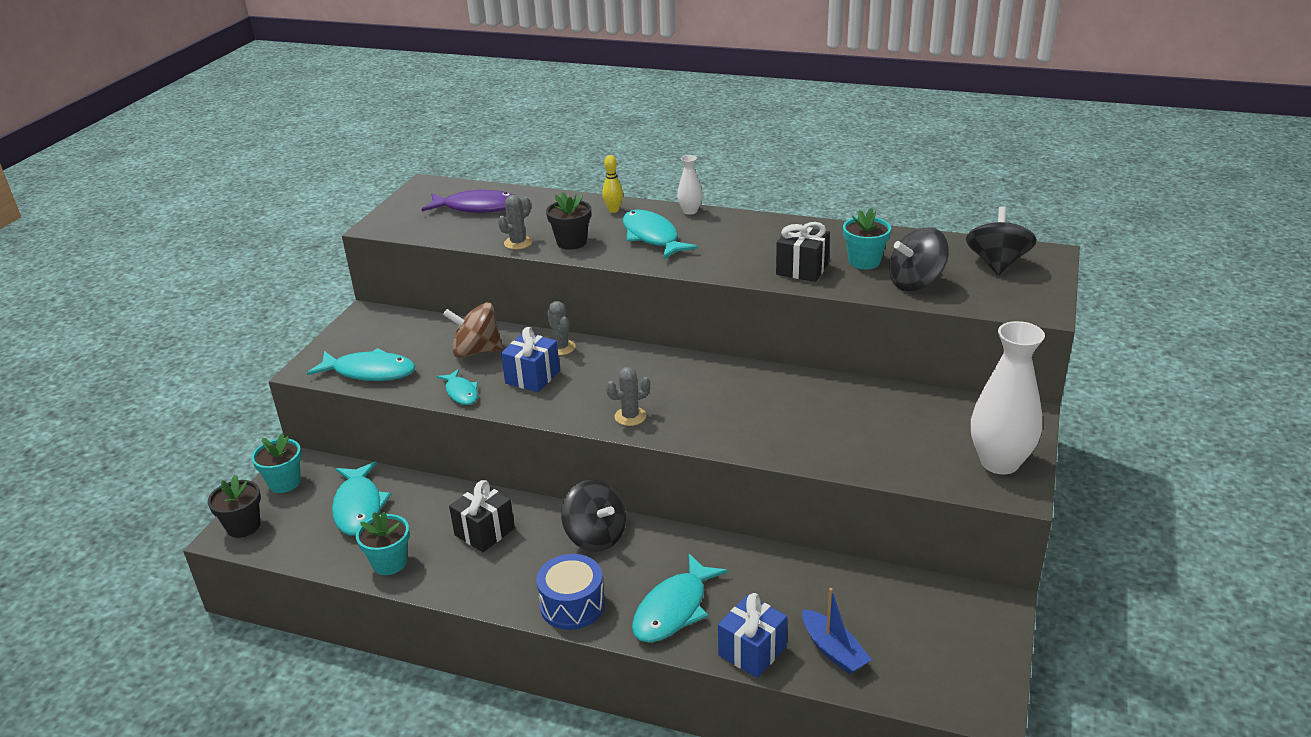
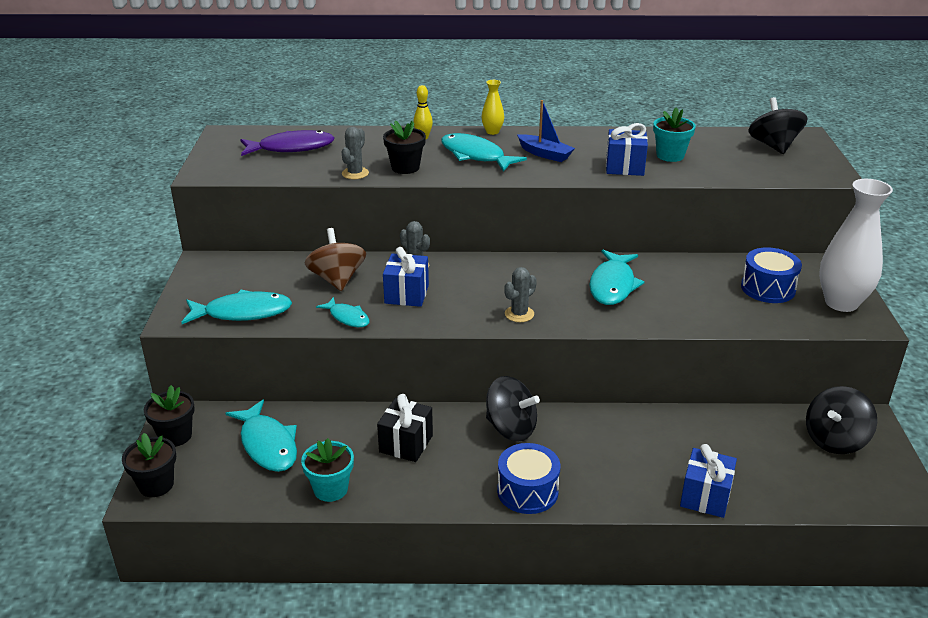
camera: 20 degrees left, 0 degrees up
turquoise flower pot [251,433,301,493] -> black flower pot [144,385,195,447]
brown spinning top [443,303,503,358] -> brown spinning top turned 90 degrees clockwise [304,228,366,291]
turquoise fish [632,554,728,643] -> turquoise fish moved to [589,250,645,305]
white vase [677,155,702,215] -> yellow vase [481,80,504,135]
black gift [776,222,830,282] -> blue gift [606,123,648,176]
blue boat [802,588,872,675] -> blue boat moved to [517,100,575,162]
black spinning top [889,227,949,291] -> black spinning top moved to [806,386,877,454]
none -> blue drum [741,247,802,303]

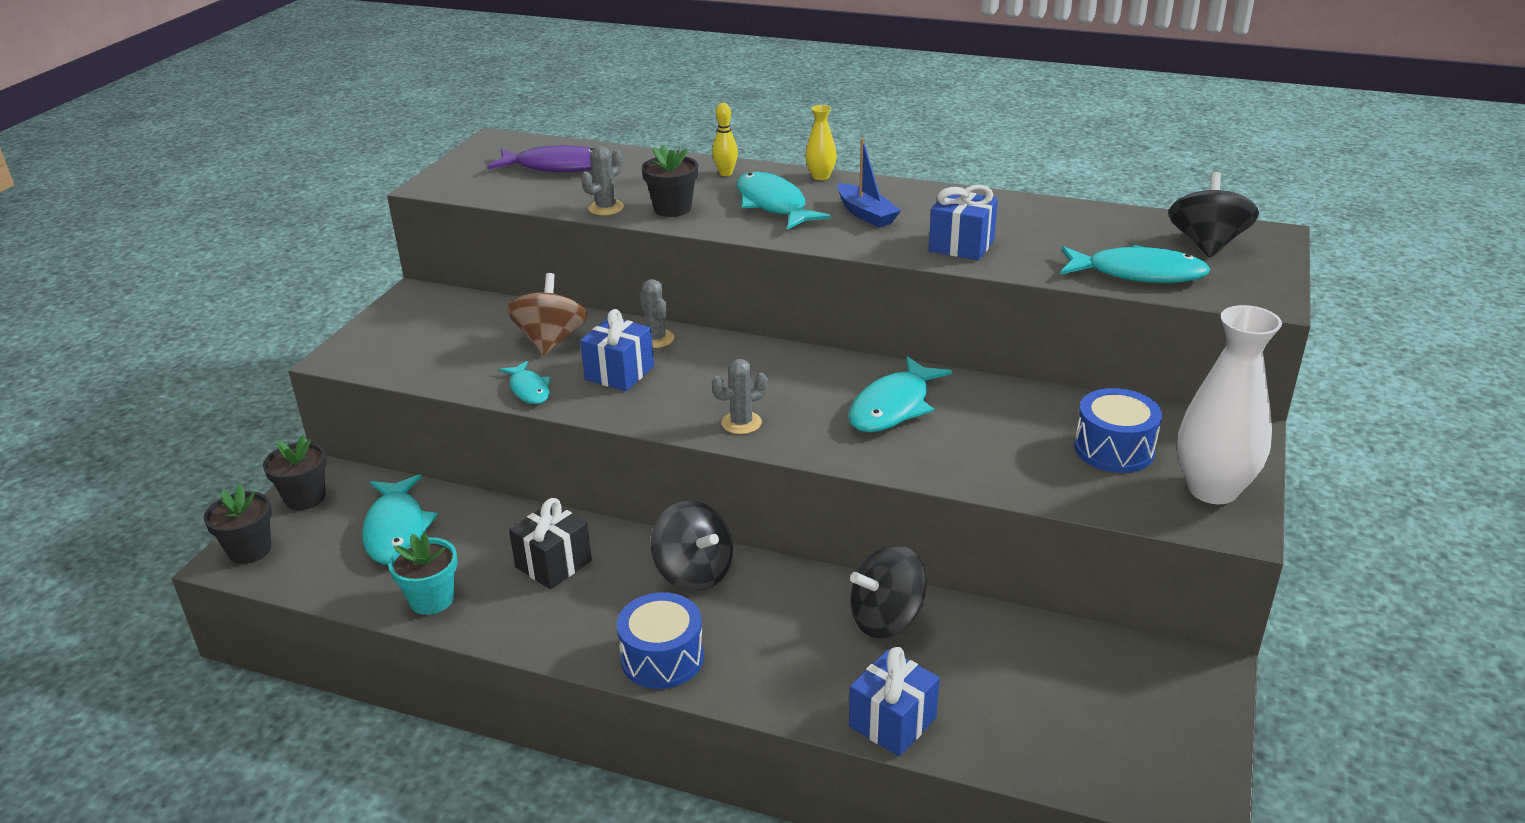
camera: 20 degrees right, 0 degrees up
turquoise fish [181,290,292,324] -> turquoise fish moved to [1061,245,1210,283]
turquoise flower pot [653,107,696,162] -> none
black spinning top [806,386,877,454] -> black spinning top moved to [850,545,927,638]

